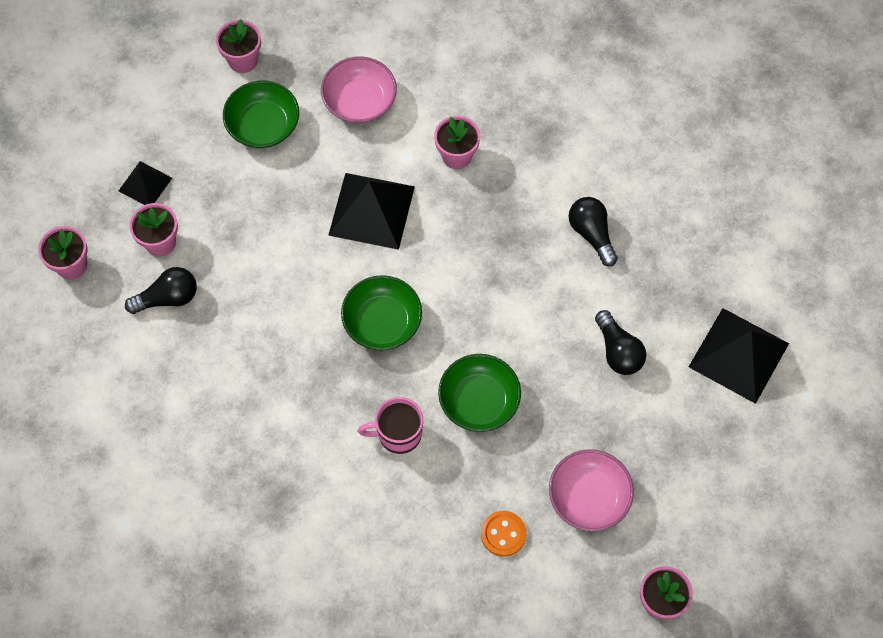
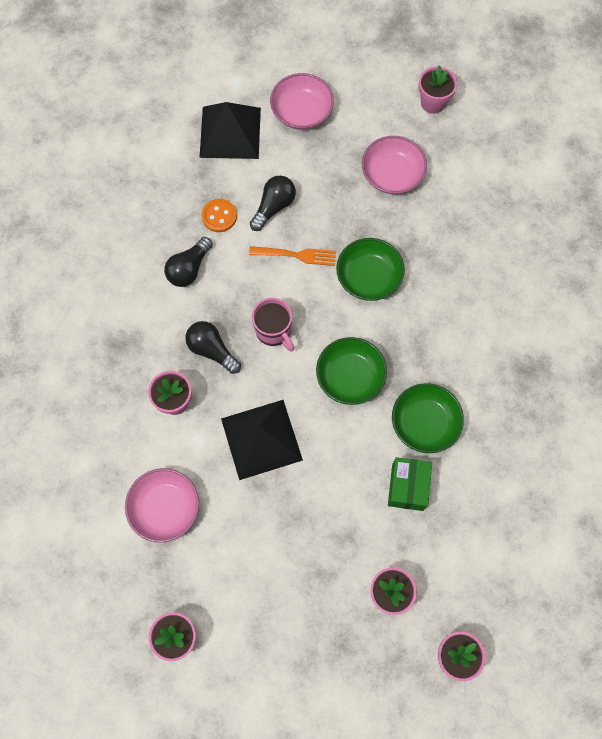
camera: 120 degrees left, 5 degrees up
black pyramid [119,161,172,205] -> none
black light bulb [125,267,197,314] -> black light bulb moved to [185,321,241,374]
green bowl [223,80,299,148] -> green bowl moved to [392,383,464,453]
pink mug [357,397,423,454] -> pink mug moved to [252,298,294,351]
orange button [481,511,527,557] -> orange button moved to [202,199,237,232]
none -> orange fork [249,246,336,266]
none -> pink bowl [270,73,334,130]
none -> green box [388,457,432,511]

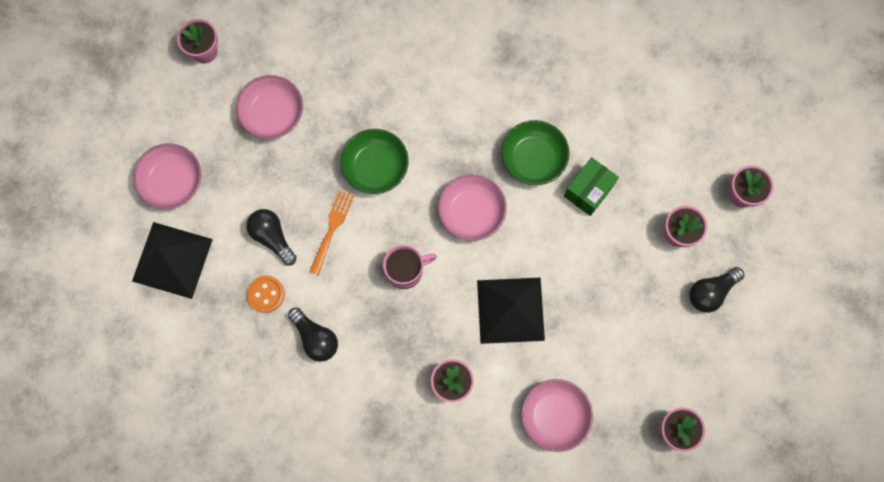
camera: 75 degrees left, 5 degrees up
black light bulb [185,321,241,374] -> black light bulb moved to [689,267,744,313]
green bowl [316,337,387,405] -> pink bowl [438,174,507,241]
green box [388,457,432,511] -> green box turned 75 degrees counterclockwise [564,157,619,216]

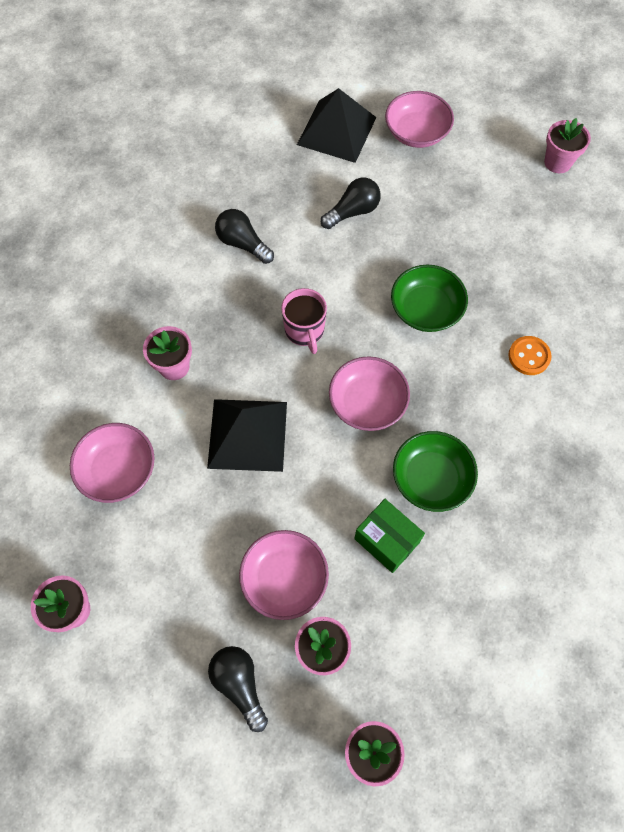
camera: 95 degrees right, 10 degrees down
pink bowl [236,75,303,139] -> pink bowl moved to [239,530,329,620]
orange button [247,276,285,313] -> orange button moved to [508,336,552,375]
black light bulb [288,307,338,362] -> black light bulb turned 75 degrees clockwise [215,209,274,264]
orange fork [309,190,354,275] -> none

